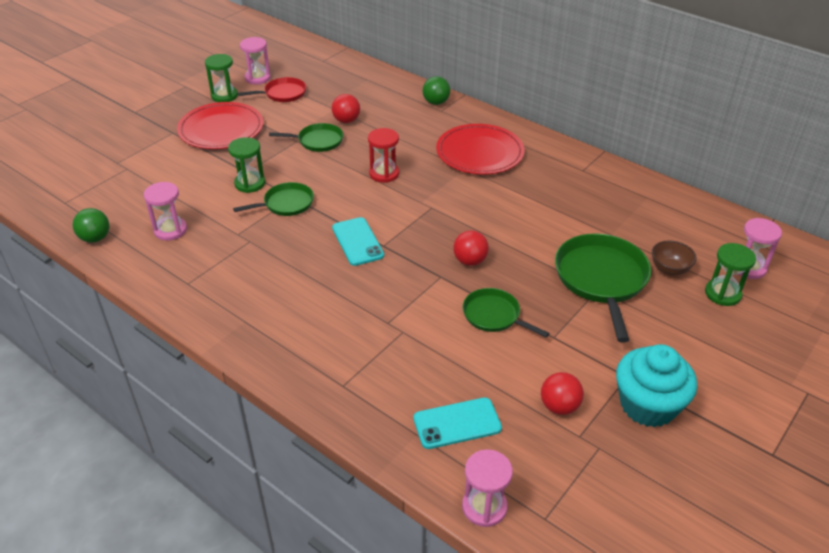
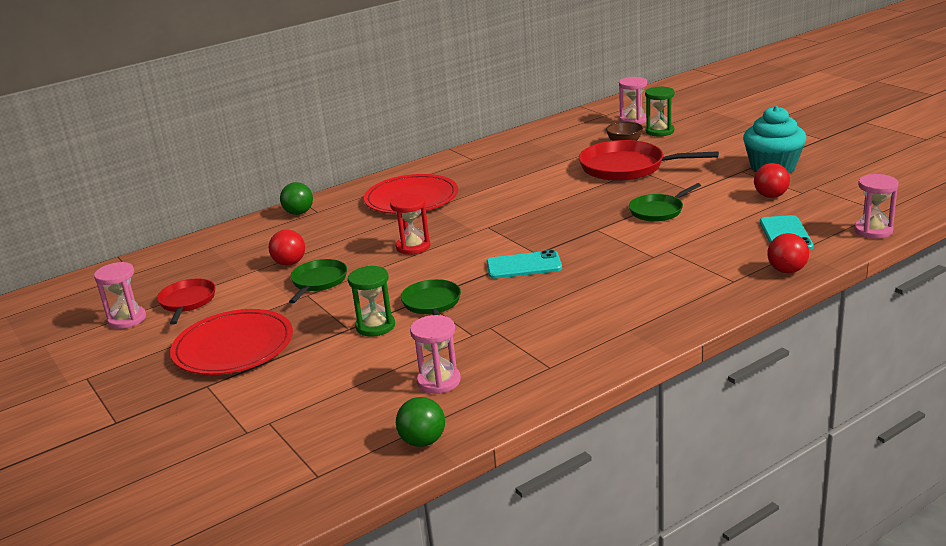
camera: 70 degrees left, 15 degrees down
green hourglass [205,54,238,102] -> none
red ball [453,230,489,266] -> red ball moved to [767,233,809,273]
green pan [555,233,651,342] -> red pan [579,140,719,181]

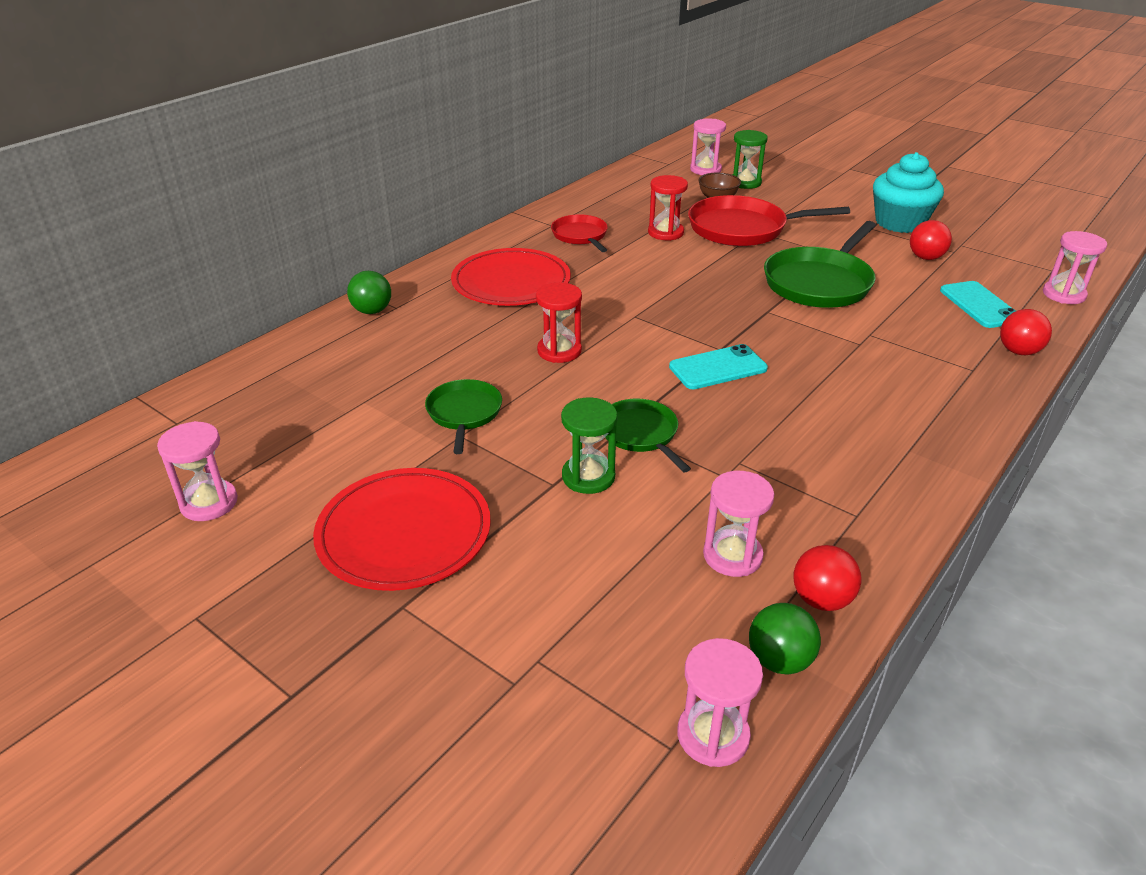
camera: 20 degrees left, 10 degrees up
red pan [157,279,216,325] -> red pan moved to [551,214,608,252]
red ball [269,230,305,266] -> red ball moved to [793,545,861,611]
green pan [629,183,701,222] -> green pan [764,221,876,308], size x1.73
none -> red hourglass [648,175,688,241]
none -> pink hourglass [677,638,763,767]

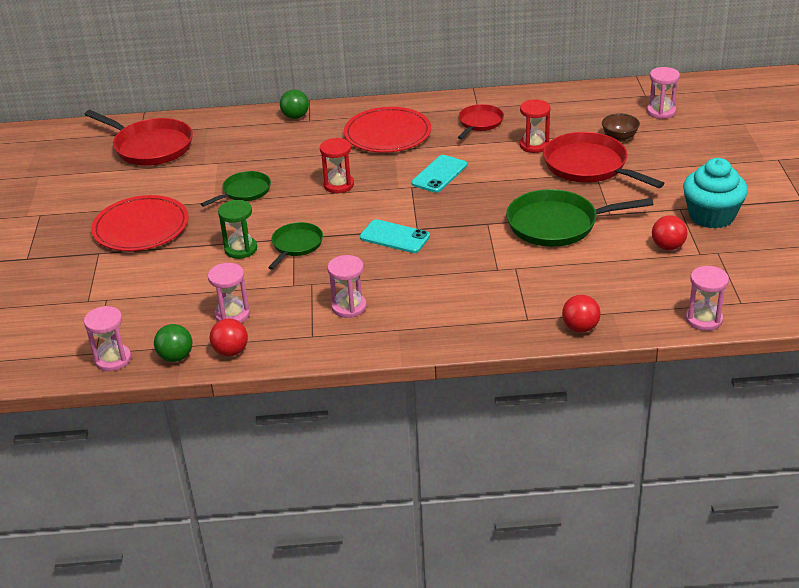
camera: 50 degrees right, 0 degrees up
pink hourglass [157,421,238,521] -> pink hourglass moved to [327,255,367,318]
green hourglass [732,130,768,189] -> none
turquoise phone [940,281,1016,328] -> turquoise phone moved to [411,155,467,193]
none -> red pan [84,110,193,166]

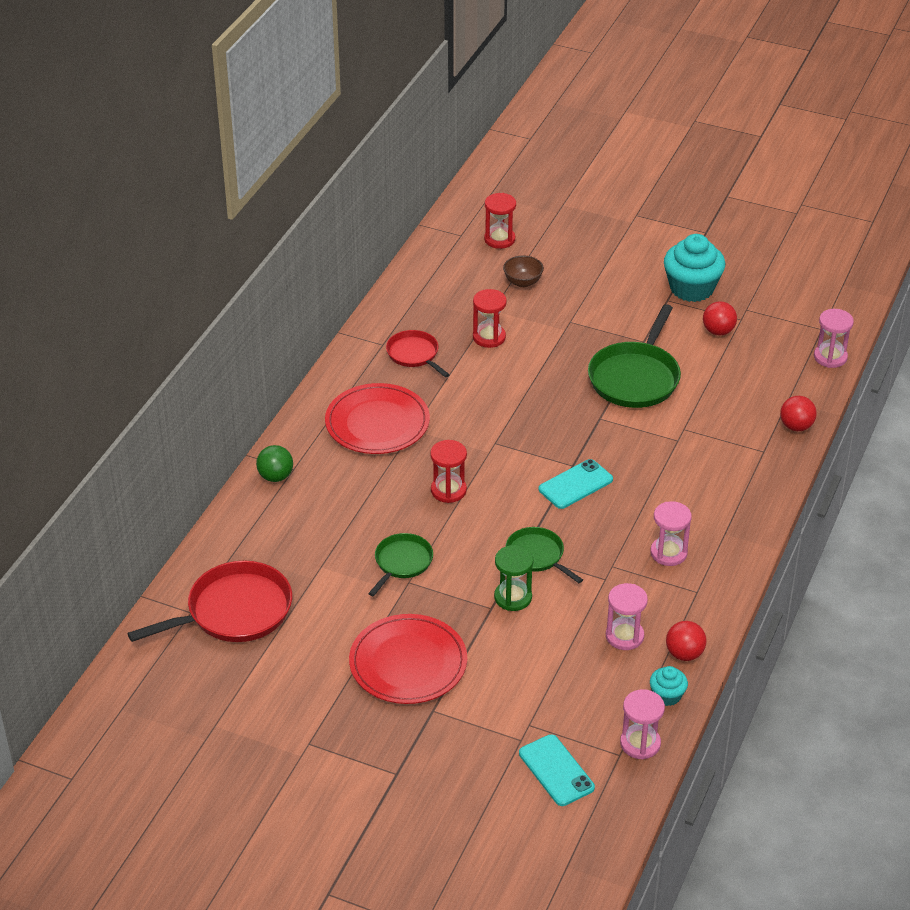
camera: 65 degrees left, 5 degrees up
green ball [154,324,192,362] -> turquoise cupcake [650,666,688,706]
green pan [201,171,271,207] -> green pan turned 45 degrees clockwise [368,533,433,596]
turquoise phone [411,155,467,193] -> turquoise phone moved to [519,734,595,806]
red pan [543,132,664,188] -> none
pink hourglass [647,67,680,119] -> red hourglass [484,193,516,249]

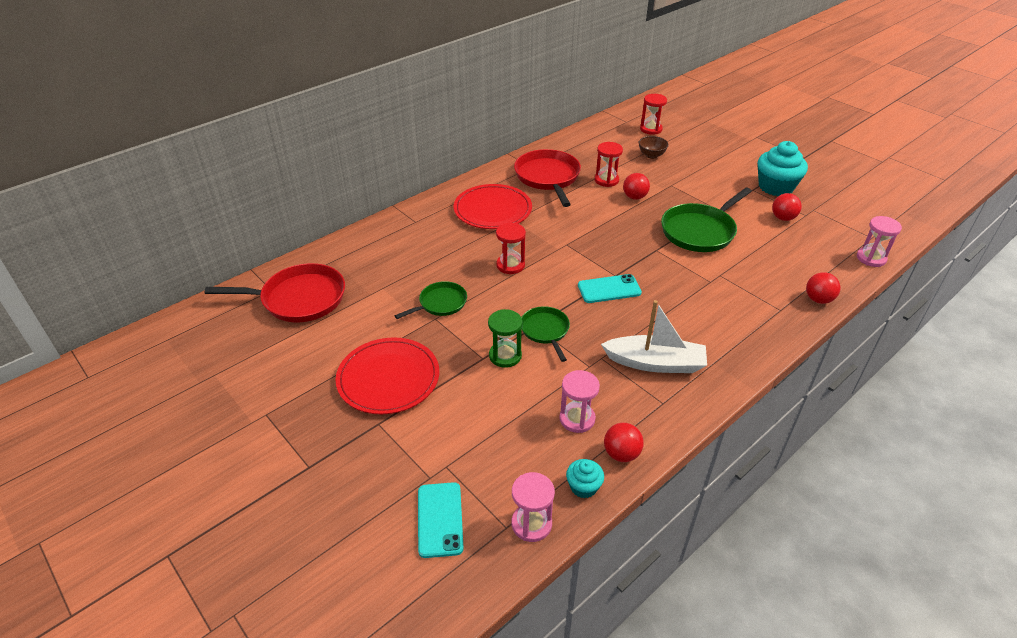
camera: 25 degrees right, 0 degrees up
green ball [256,445,293,482] -> none
red pan [386,330,450,378] -> red pan [514,149,581,207], size x1.73
pink hourglass [651,501,692,566] -> white boat [601,300,707,373]
none -> red ball [623,173,650,200]

